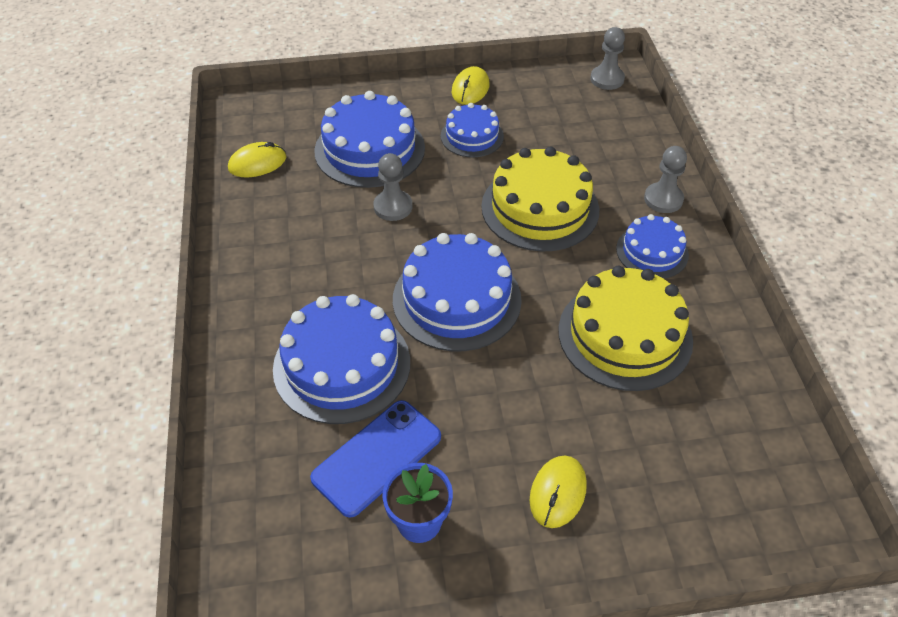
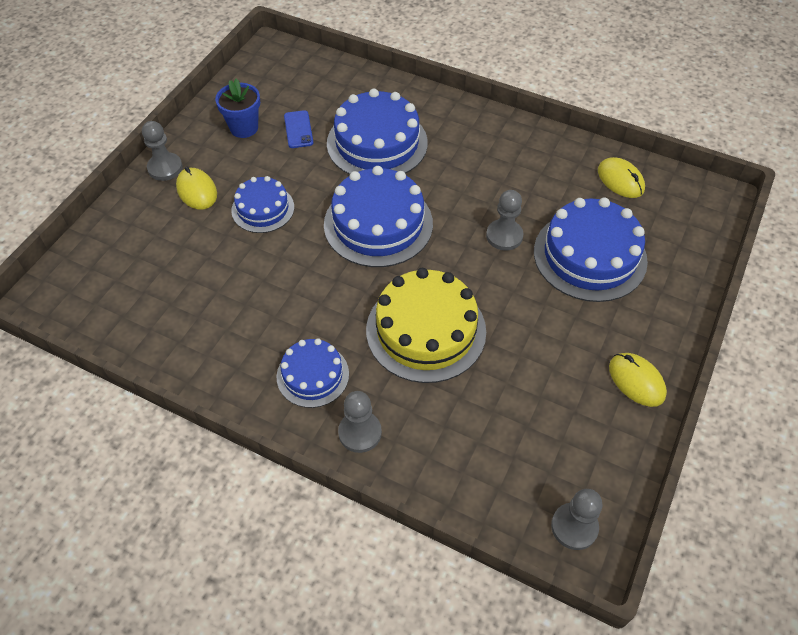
camera: 125 degrees right, 5 degrees up
yellow mouse [228,142,286,177] -> yellow mouse turned 45 degrees counterclockwise [598,157,645,198]
blue phone [310,400,441,518] -> blue phone [284,110,313,148], size x0.57
blue cake [441,103,504,157] -> blue cake moved to [231,176,294,233]
yellow cake [558,266,693,391] -> none
none -> grey pawn [142,121,183,181]

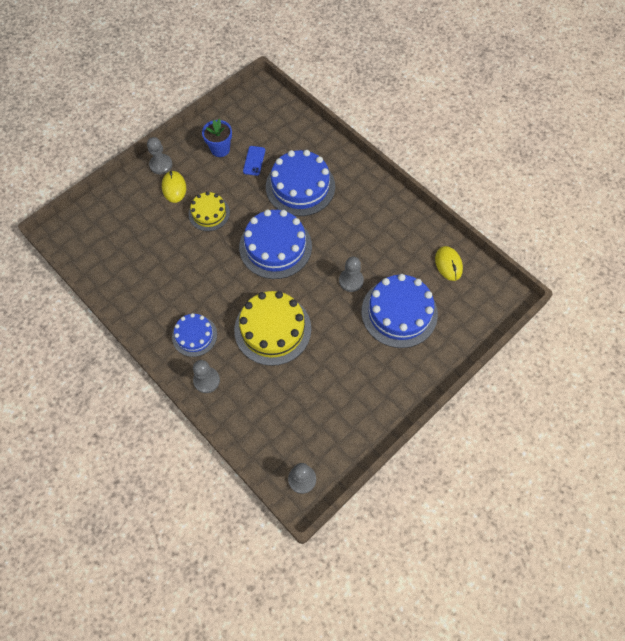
camera: 20 degrees right, 10 degrees up
blue cake [231,176,294,233] -> yellow cake [189,192,230,231]
yellow mouse [609,353,667,407] -> none

